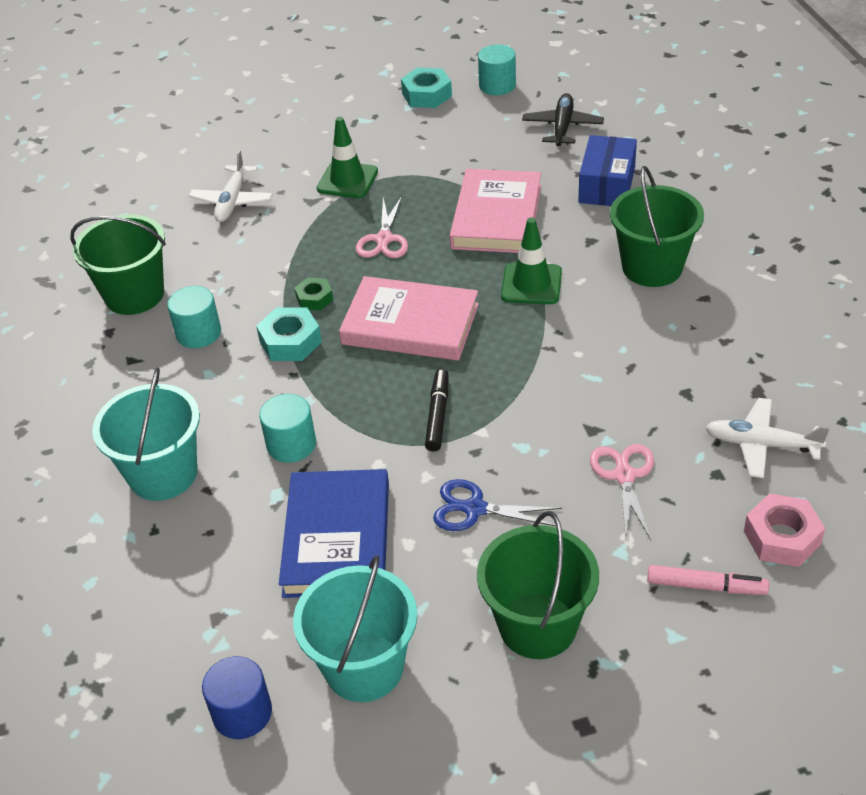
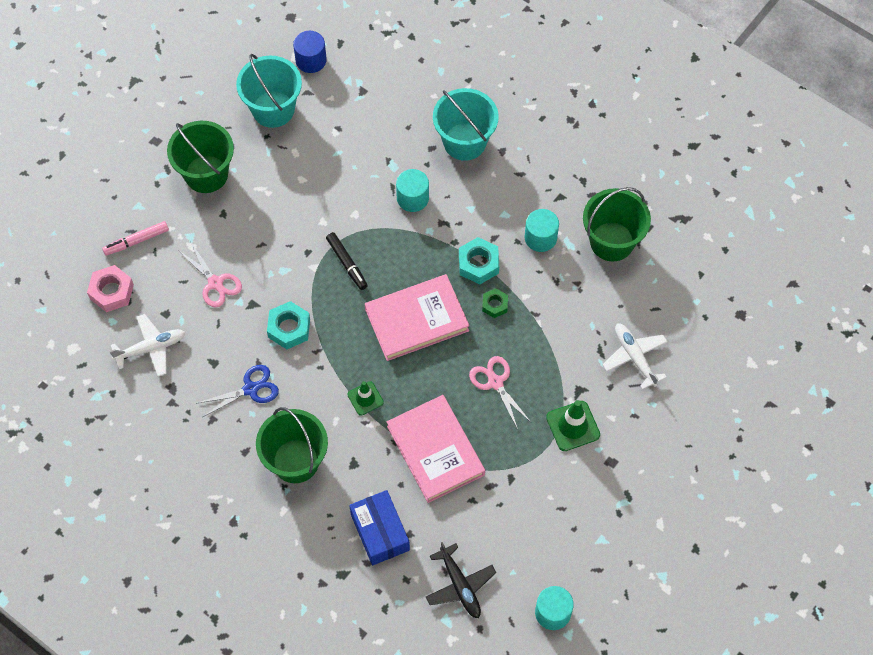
camera: 140 degrees right, 20 degrees up
blue book [279,469,389,598] -> none
turquoise nut [401,68,452,108] -> turquoise nut moved to [267,301,310,349]
blue scissors [433,479,562,531] -> blue scissors moved to [198,365,279,417]
green traffic cone [501,217,562,304] -> green traffic cone [347,381,384,416], size x0.66

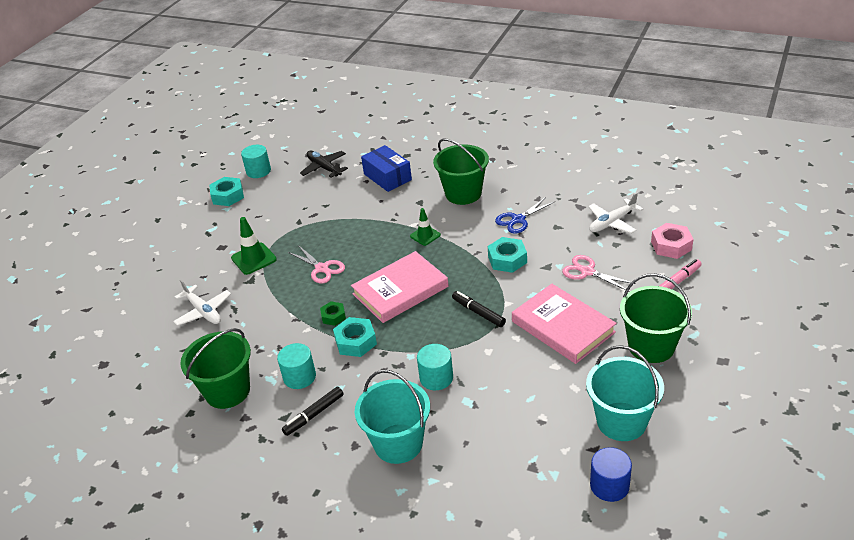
camera: 170 degrees right, 25 degrees down
pink book [387,395,485,503] -> pink book moved to [512,284,617,364]
none -> turquoise nut [210,177,244,206]
none -> black marker [282,387,344,436]

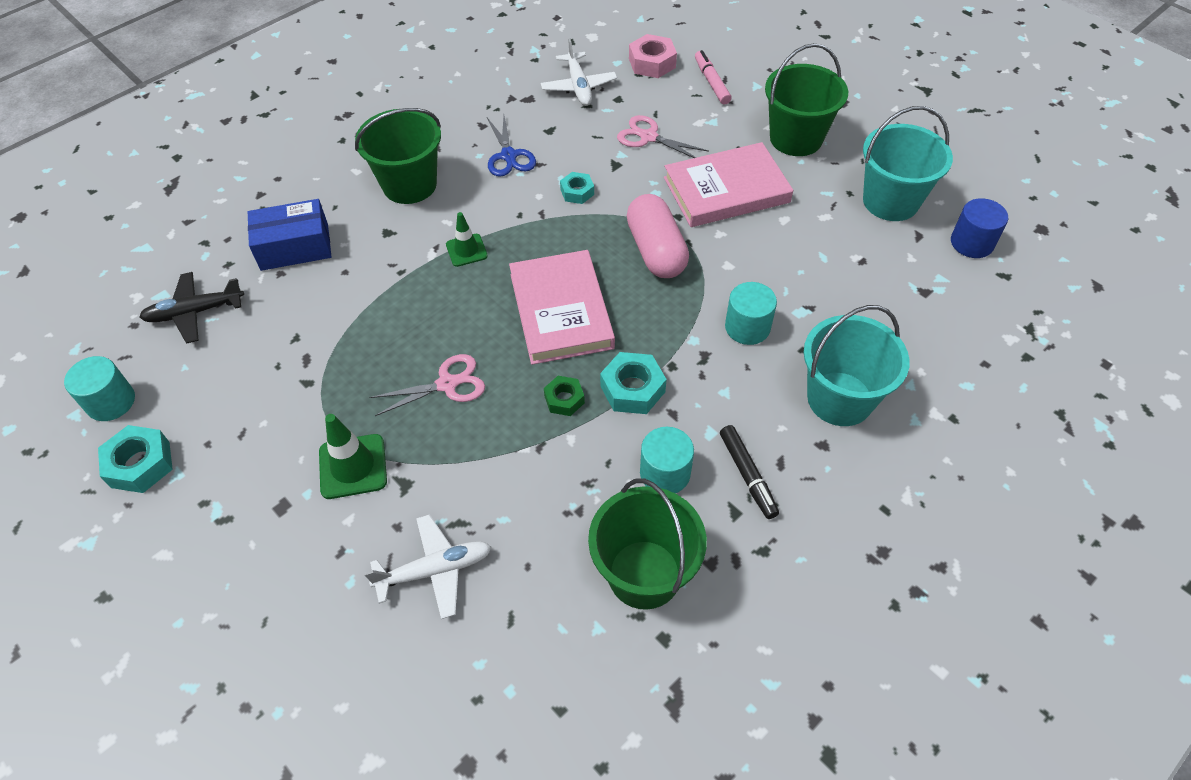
camera: 70 degrees left, 15 degrees up
black marker [452,291,506,327] -> pink capsule [627,194,689,278]
turquoise nut [488,237,527,273] -> turquoise nut [560,172,594,204], size x0.63
pink scissors [562,255,636,290] -> pink scissors turned 60 degrees clockwise [617,115,709,158]

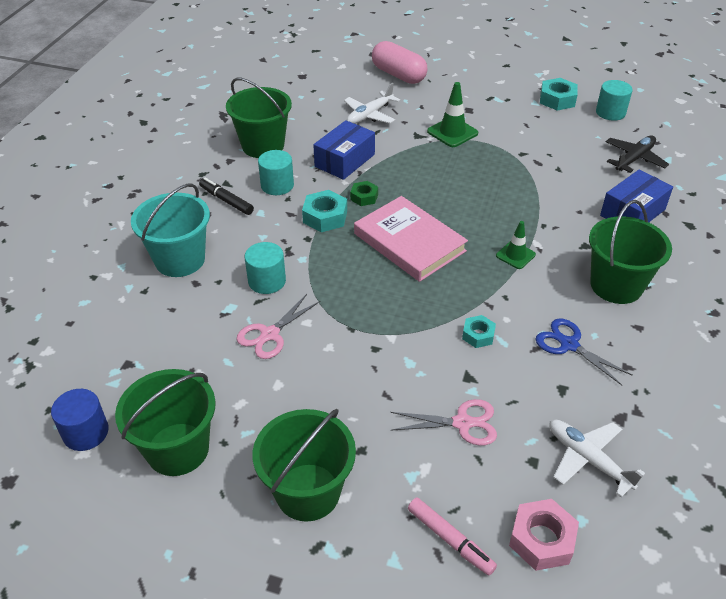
camera: 150 degrees right, 10 degrees down
pink scissors [369,354,485,416] -> pink scissors moved to [236,294,320,359]
pink capsule [627,194,689,278] -> pink capsule moved to [372,41,427,84]
pink book [664,142,793,227] -> none
turquoise bucket [863,106,953,221] -> green bucket [115,369,216,476]
none -> blue box [313,120,375,180]

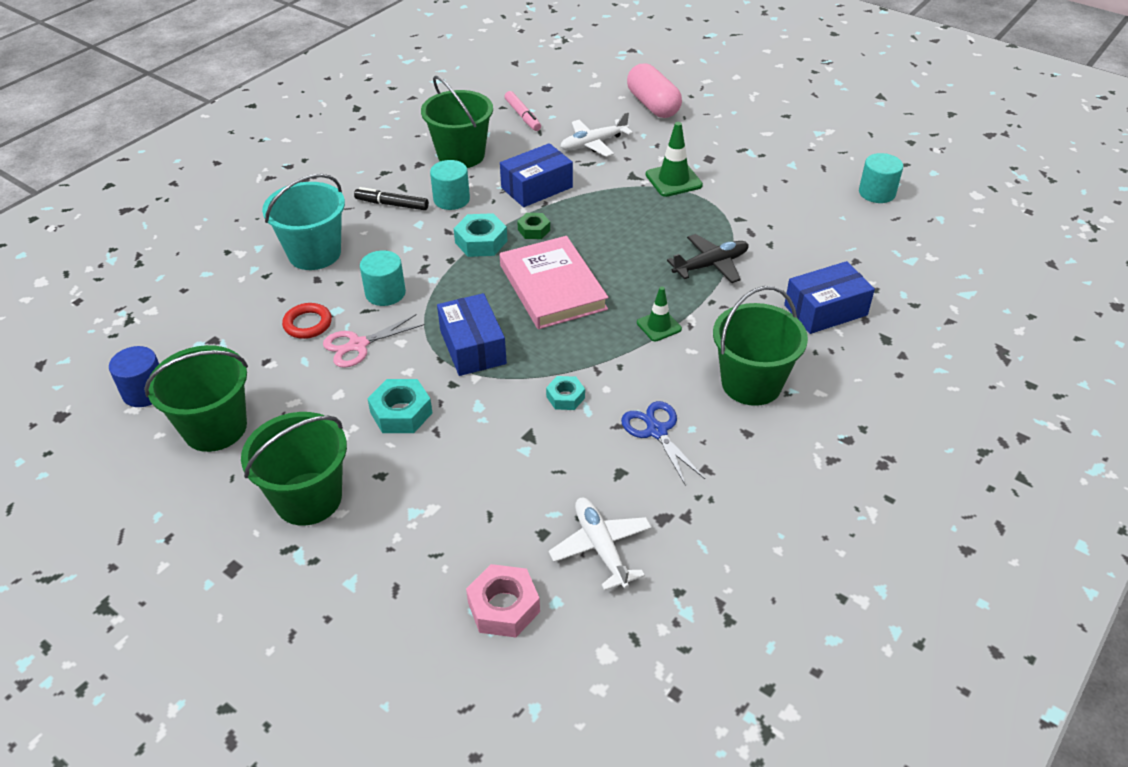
camera: 20 degrees right, 0 degrees up
black marker [199,178,254,215] -> black marker turned 45 degrees counterclockwise [354,187,429,210]
pink scissors [390,399,497,446] -> none
pink marker [408,497,497,576] -> pink marker moved to [504,91,541,131]
turquoise nut [540,78,578,111] -> turquoise nut moved to [367,379,432,433]
black plane [606,135,669,173] -> black plane moved to [667,234,749,283]
none -> red ring [282,303,332,339]
none -> blue box [437,293,507,376]

